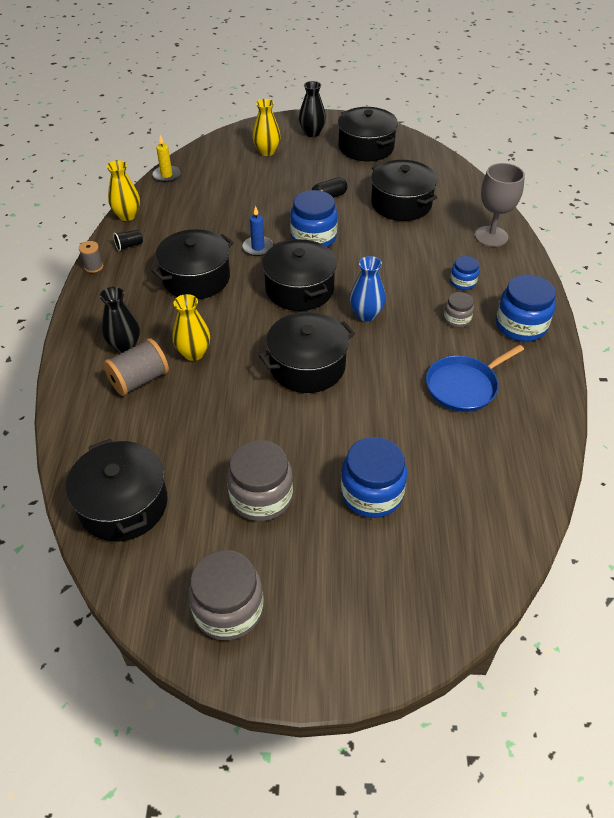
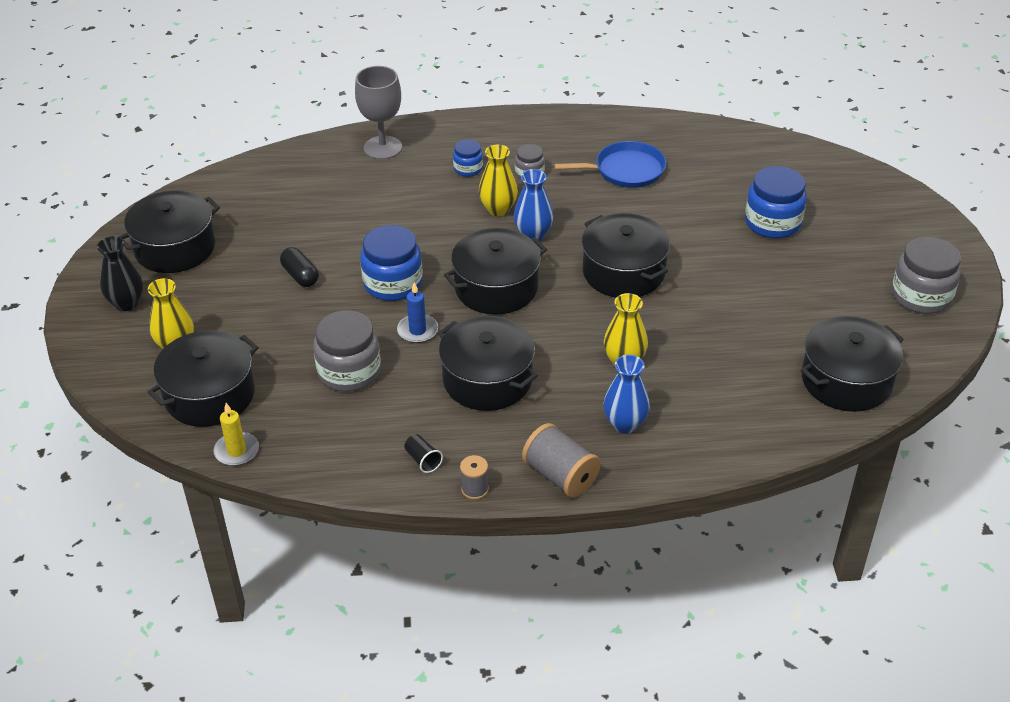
camera: 95 degrees left, 5 degrees down
black vase [100,287,140,353] -> blue vase [603,355,650,434]
grey spool [103,338,169,396] -> grey spool moved to [522,423,601,498]
yellow vase [107,160,140,221] -> yellow vase moved to [479,144,518,216]
grey jar [227,440,293,521] -> grey jar moved to [313,310,381,392]
black pot [371,160,437,221] -> black pot moved to [147,330,258,427]
blue pan [426,345,524,412] -> blue pan turned 60 degrees counterclockwise [554,141,666,188]
blue jar [496,275,556,342] -> none

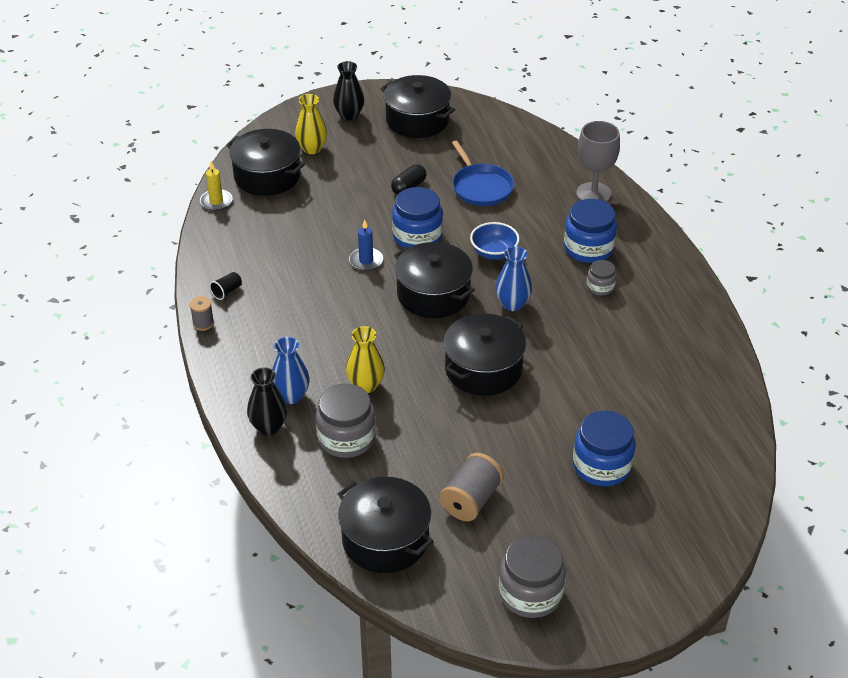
camera: 75 degrees right, 0 degrees up
grey jar [313,310,381,392] -> grey jar moved to [316,384,376,458]
black pot [438,316,538,411] -> none
blue jar [453,140,483,177] -> blue jar [564,199,617,263], size x1.85
yellow vase [479,144,518,216] -> none
grey spool [522,423,601,498] -> grey spool moved to [440,453,504,521]
blue pan [554,141,666,188] -> blue pan moved to [452,141,514,206]
none -> black vase [247,367,287,435]
none -> blue bowl [470,222,520,260]

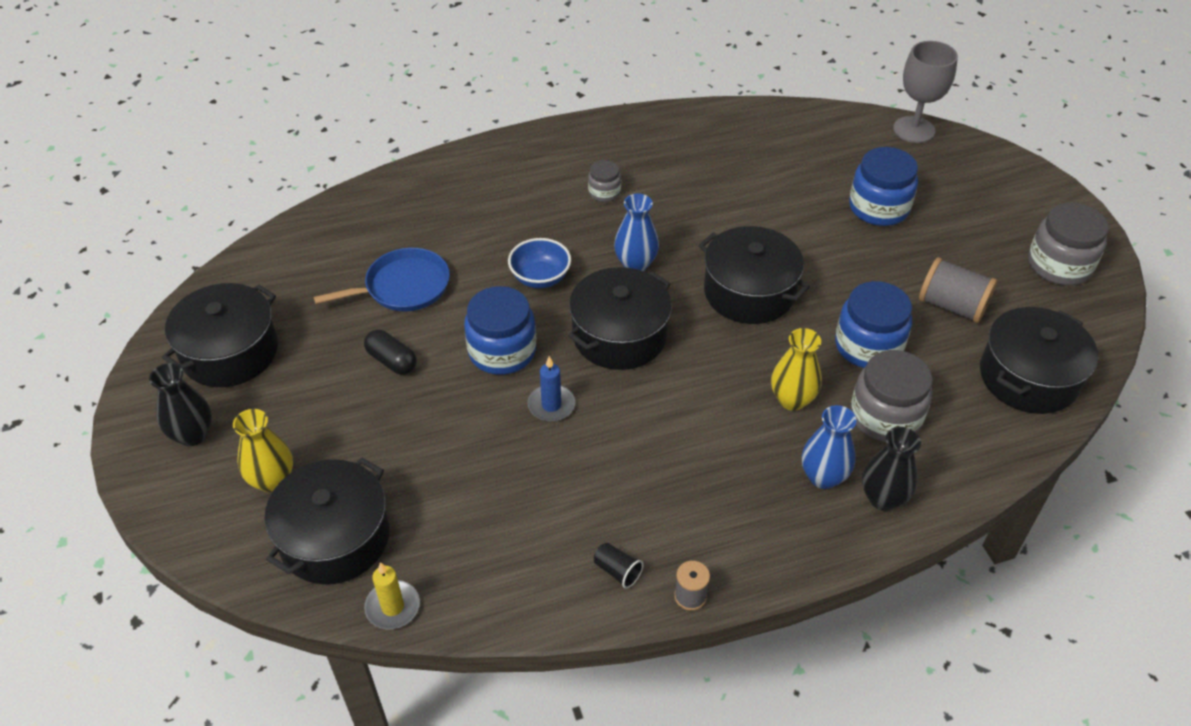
camera: 90 degrees left, 5 degrees up
blue jar [564,199,617,263] -> blue jar moved to [835,281,912,368]
grey goblet [576,121,620,202] -> grey goblet moved to [893,41,958,143]

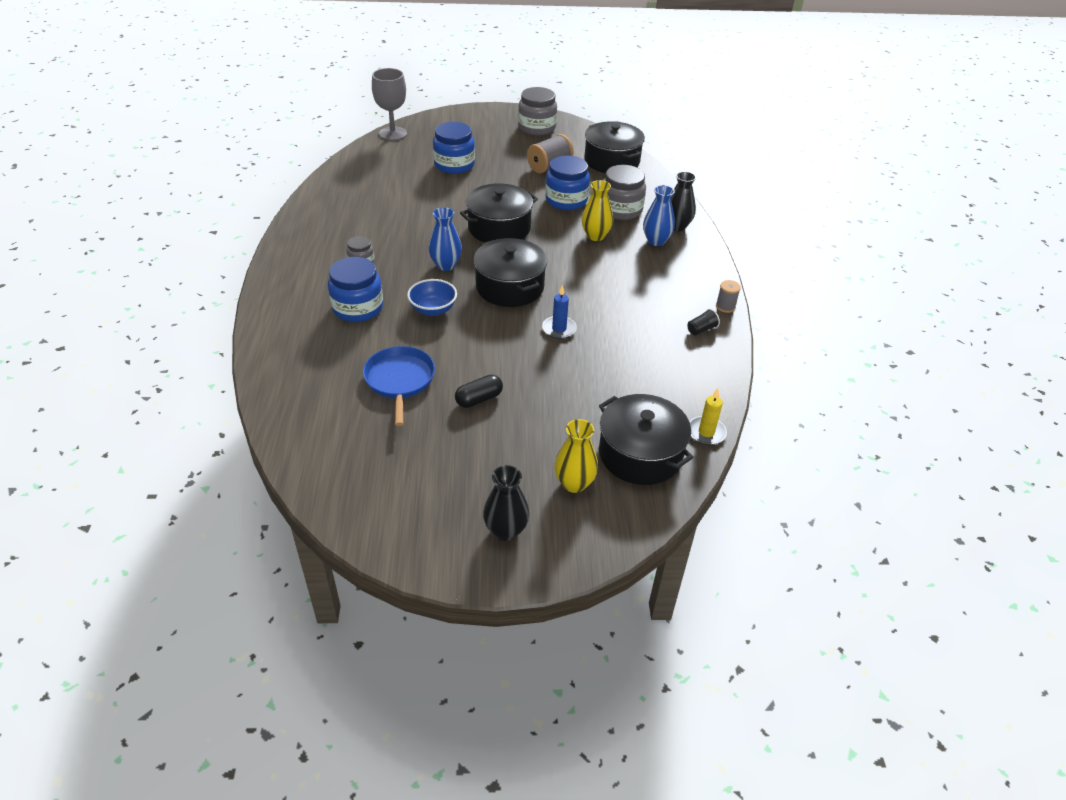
camera: 75 degrees left, 5 degrees down
black pot [162,283,278,387] -> none
blue jar [464,286,536,375] -> blue jar moved to [328,257,383,322]

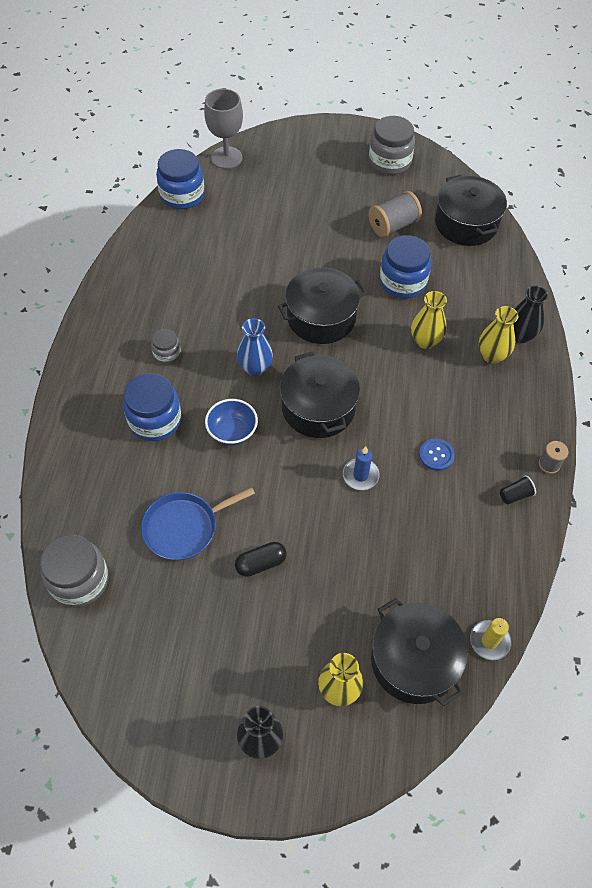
camera: 10 degrees right, 15 degrees up
blue pan [363,346,435,426] -> blue pan turned 120 degrees counterclockwise [141,487,255,560]
blue jar [433,122,475,174] -> blue jar moved to [156,149,204,209]
grey jar [603,165,646,220] -> grey jar moved to [40,534,108,607]
blue vase [643,185,675,246] -> yellow vase [479,306,518,364]
none -> blue button [419,438,455,471]

